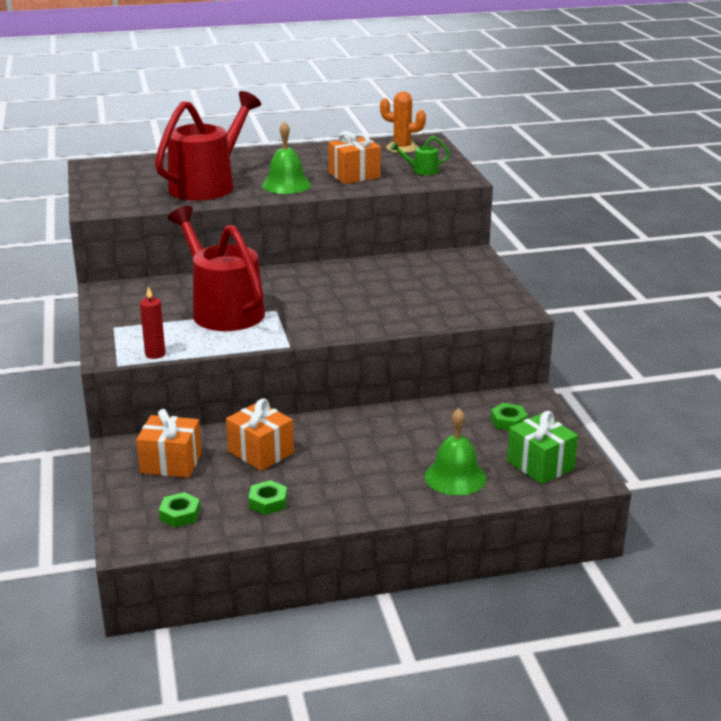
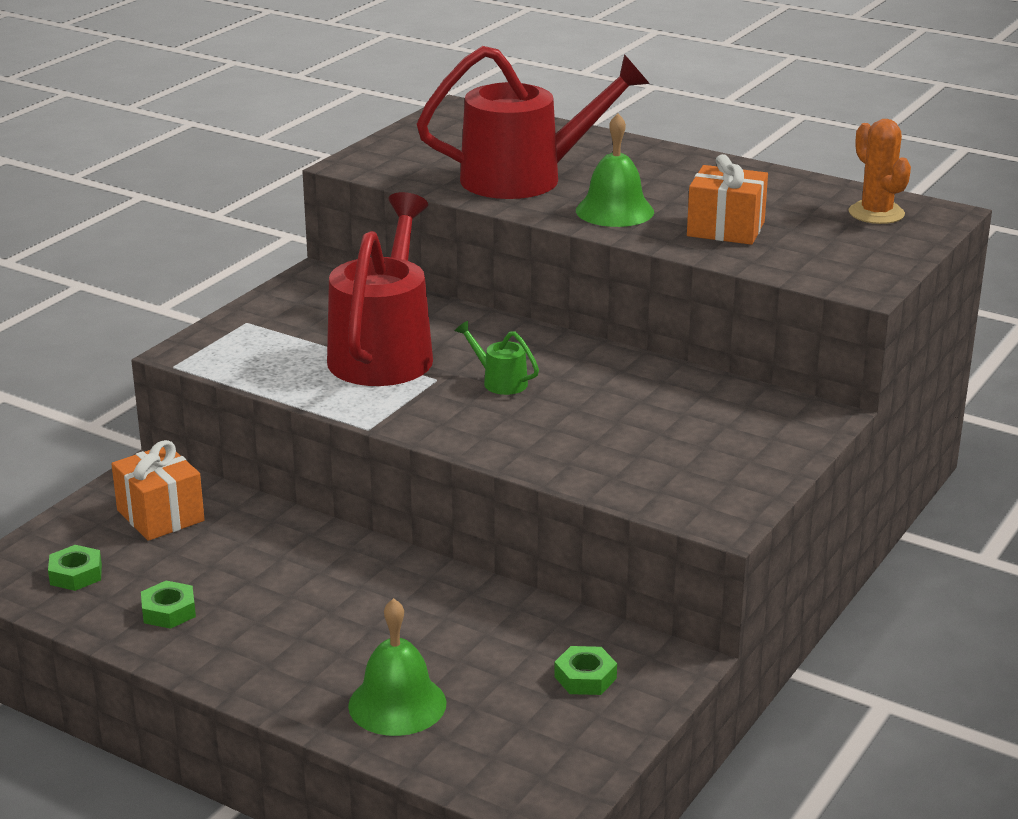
camera: 45 degrees right, 0 degrees up
red candle [140,286,165,359] -> none
orange gift [226,399,294,471] -> none
green watering can [390,136,450,175] -> green watering can moved to [455,321,539,395]
green gift [507,411,578,484] -> none

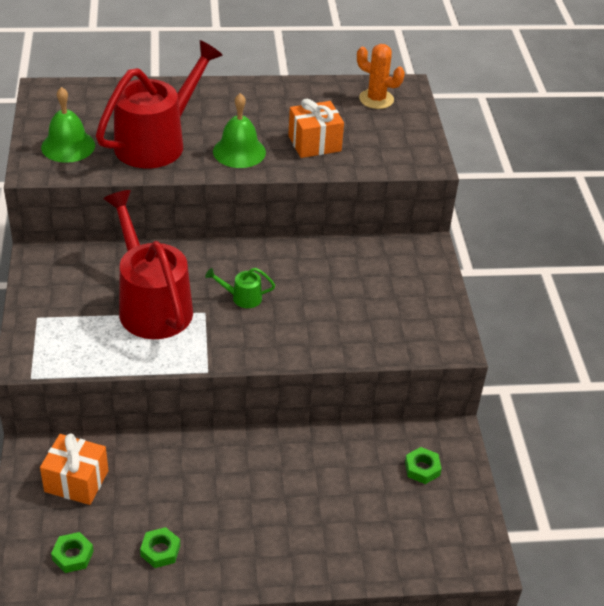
camera: 40 degrees left, 15 degrees up
green bell [348,598,447,736] -> green bell moved to [41,87,95,163]

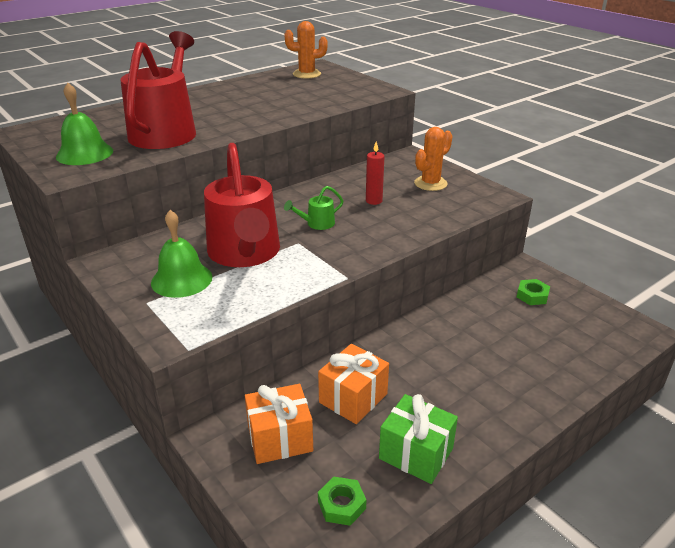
camera: 30 degrees left, 10 degrees down
red watering can [103,190,193,339] -> red watering can turned 135 degrees counterclockwise [204,143,280,267]
green nut [140,527,180,568] -> green gift [379,394,458,484]
green bell [213,93,266,168] -> green bell moved to [151,210,212,298]
orange gift [288,99,344,158] -> orange gift moved to [318,344,389,424]
none -> red candle [366,141,385,205]
none -> orange cactus [414,127,452,191]

